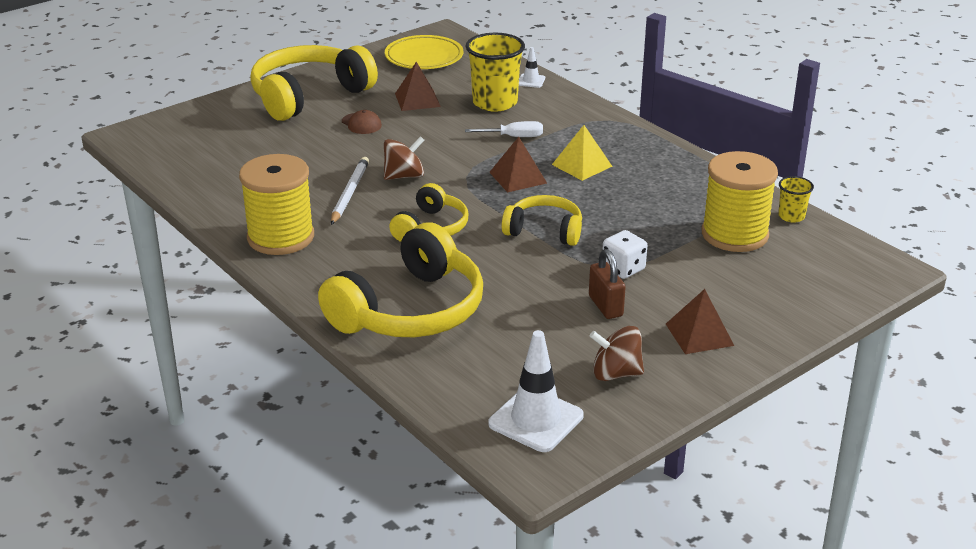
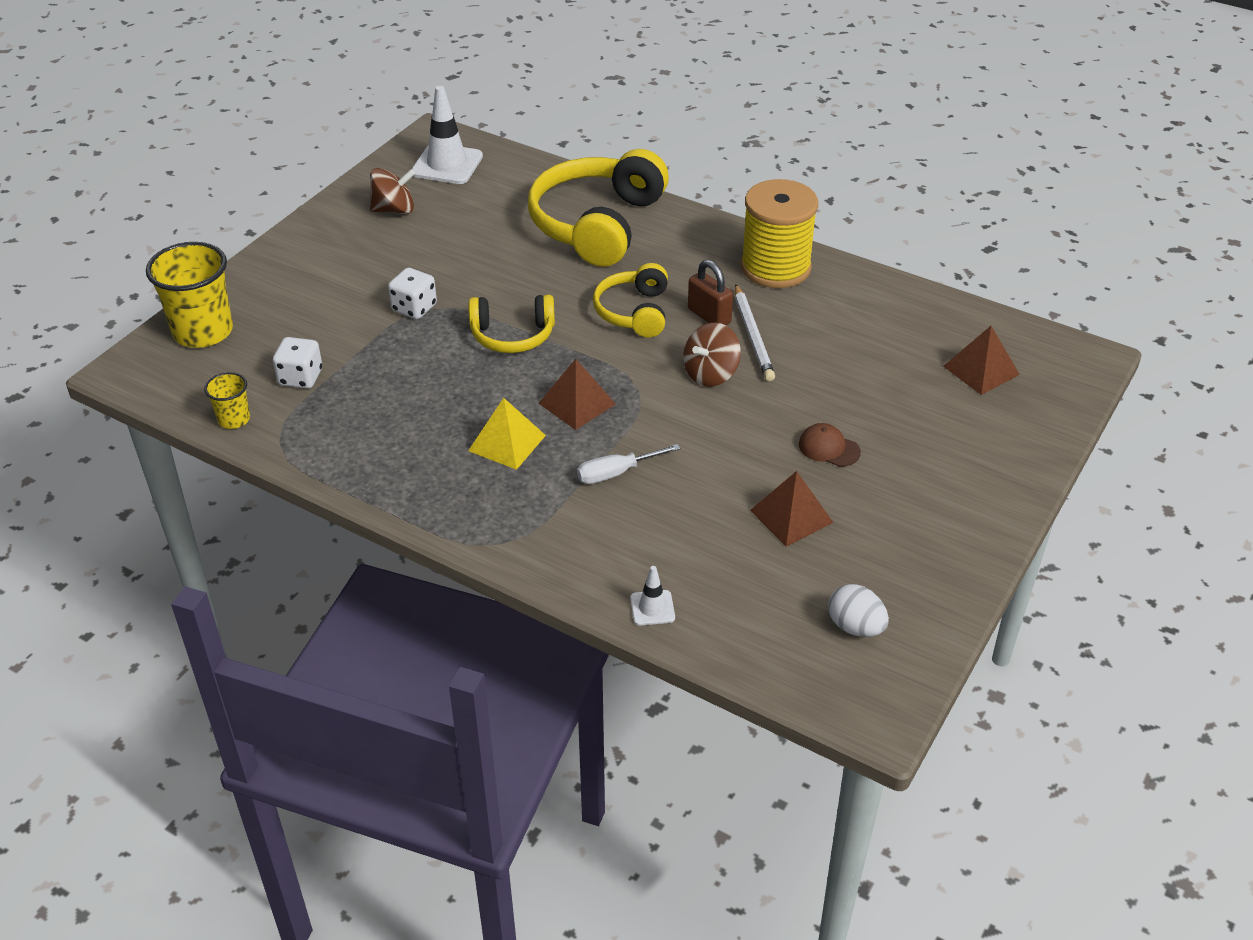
camera: 160 degrees right, 10 degrees up
yellow headphones [250,45,378,121] -> none
yellow plate [385,35,463,69] -> white egg [828,584,889,637]
yellow cup [465,33,525,111] -> yellow cup moved to [146,242,233,348]
brown padlock [589,249,626,319] -> brown padlock moved to [688,260,733,325]
brown pyramid [666,289,734,354] -> brown pyramid moved to [943,326,1020,395]
yellow spool [702,151,778,252] -> white dice [273,337,322,389]

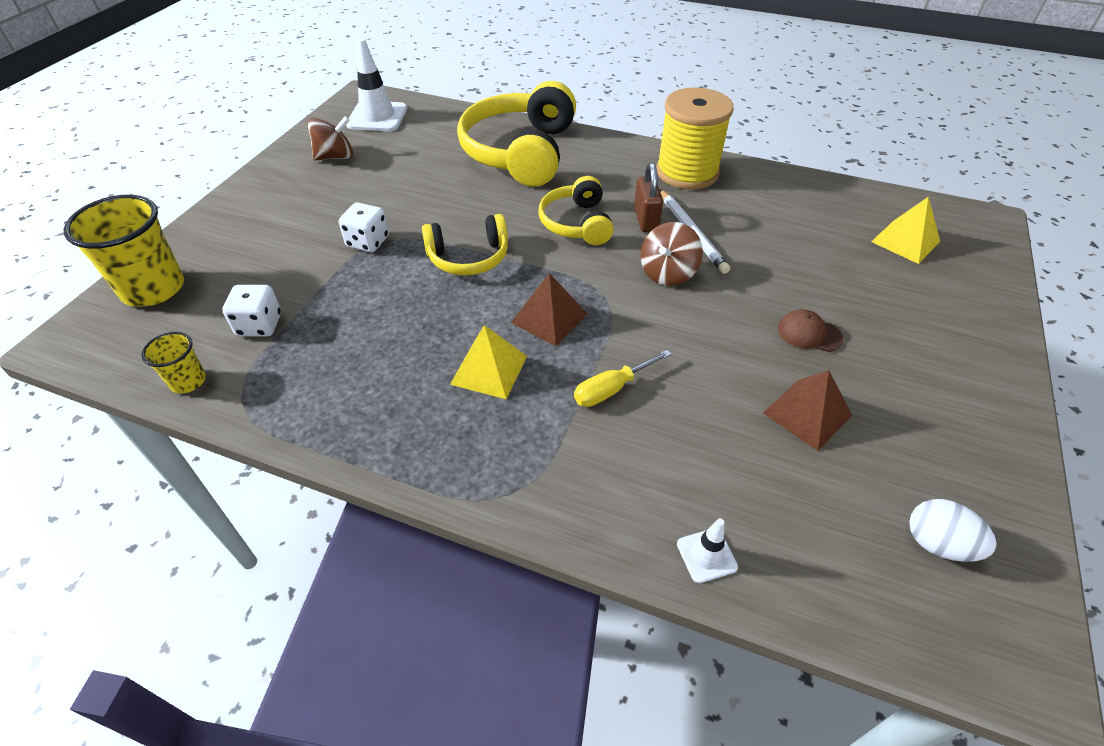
camera: 10 degrees left, 5 degrees up
white screwdriver [577,444,681,484] -> yellow screwdriver [574,350,672,407]
brown padlock [688,260,733,325] -> brown padlock turned 45 degrees clockwise [634,163,663,232]
brown pyramid [943,326,1020,395] -> yellow pyramid [871,197,940,264]

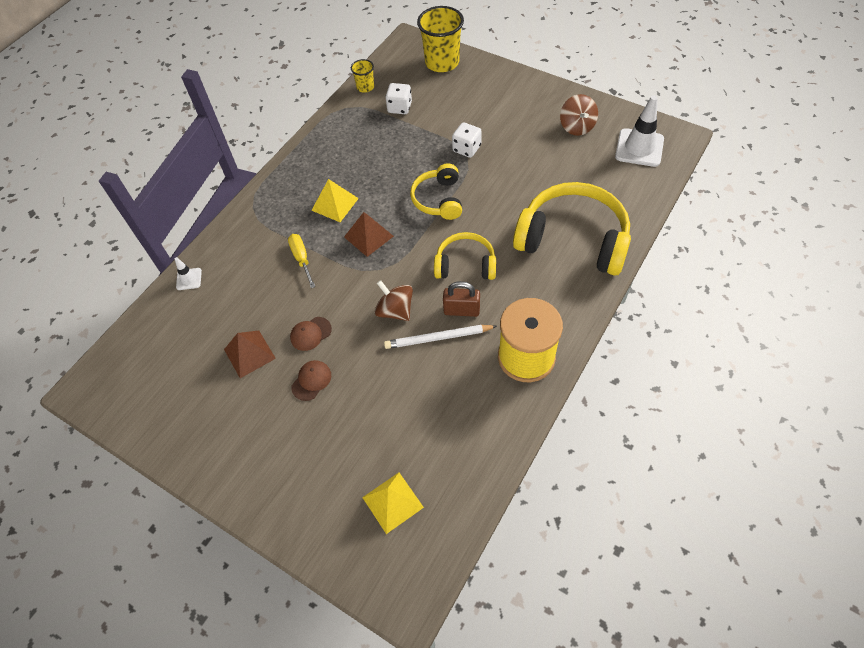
camera: 105 degrees right, 10 degrees up
white egg [909,499,997,562] -> none
none -> brown cap [290,317,332,351]

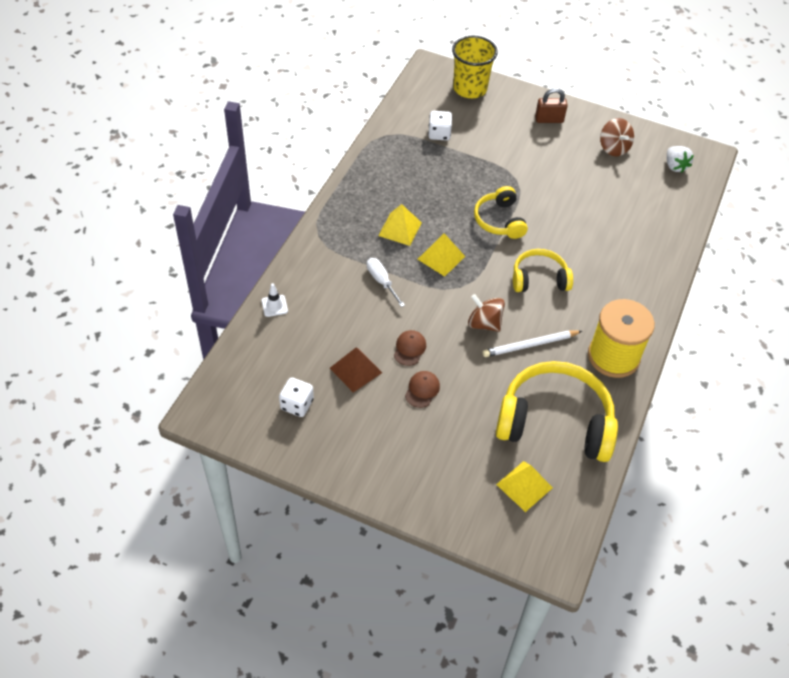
camera: 15 degrees left, 5 degrees down
yellow screwdriver [288,234,315,288] -> white screwdriver [367,258,405,307]
brown cap [290,317,332,351] -> brown cap turned 150 degrees clockwise [394,330,426,366]
brown pyramid [344,212,394,257] -> yellow pyramid [417,233,465,277]
yellow cup [351,59,374,93] -> none
brown padlock [443,281,480,317] -> brown padlock moved to [535,88,568,123]
white dice [452,122,482,158] -> white dice moved to [279,377,314,417]
yellow headphones [513,182,631,276] -> yellow headphones moved to [496,361,618,462]
white traffic cone [615,95,664,167] -> white strawberry [667,146,694,173]

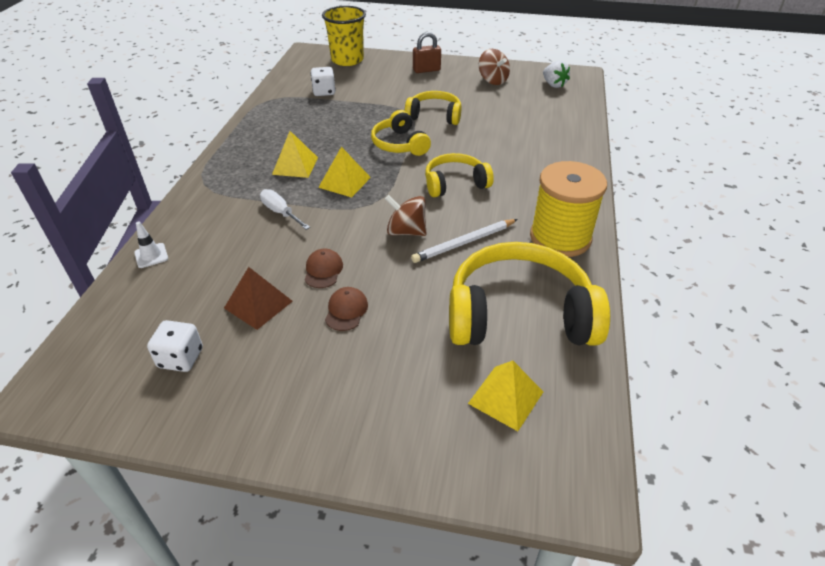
camera: 10 degrees left, 10 degrees down
none -> yellow headphones [405,91,462,125]

